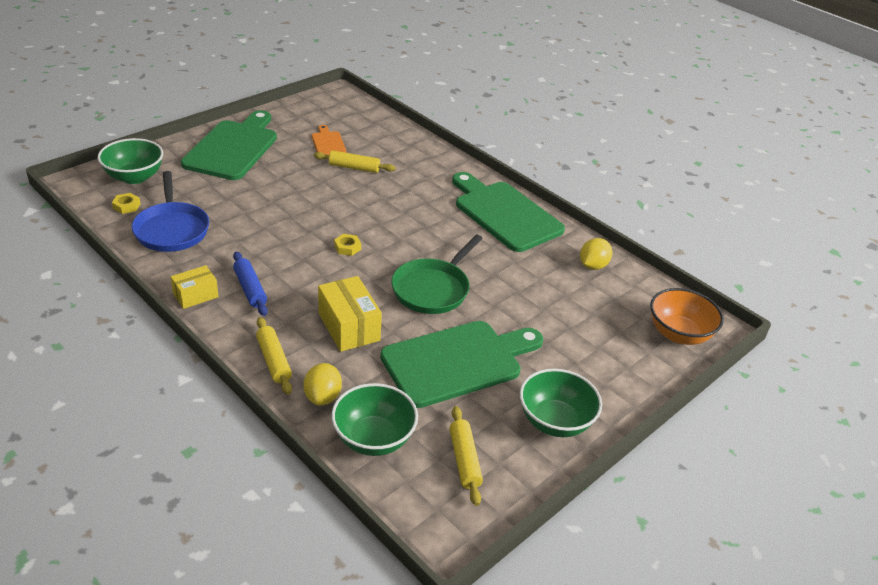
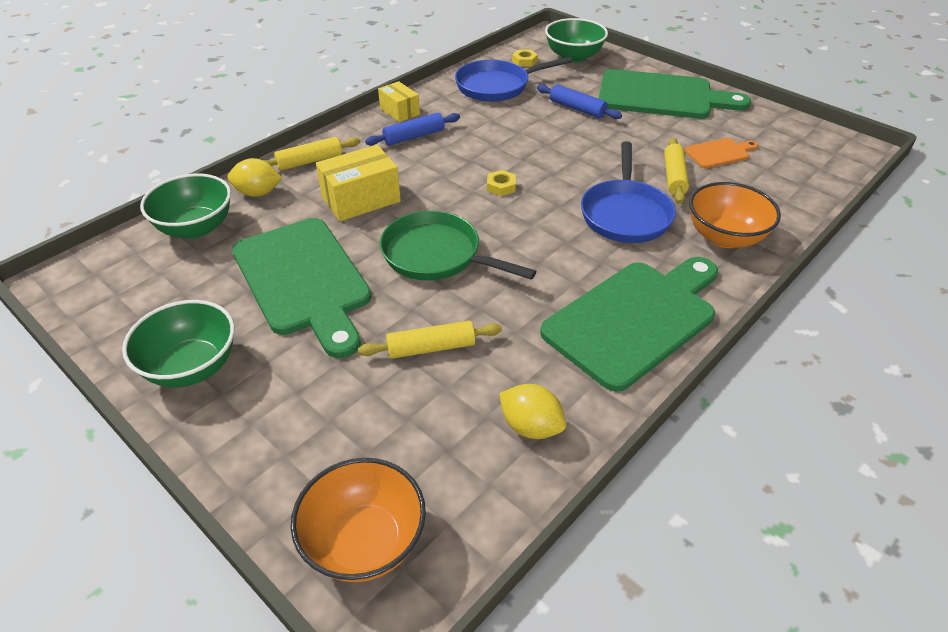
camera: 90 degrees right, 5 degrees up
yellow rolling pin [450,406,483,506] -> yellow rolling pin moved to [358,321,502,359]
none -> blue rolling pin [537,84,622,119]
none -> blue pan [581,141,676,243]
none -> orange bowl [689,182,781,248]

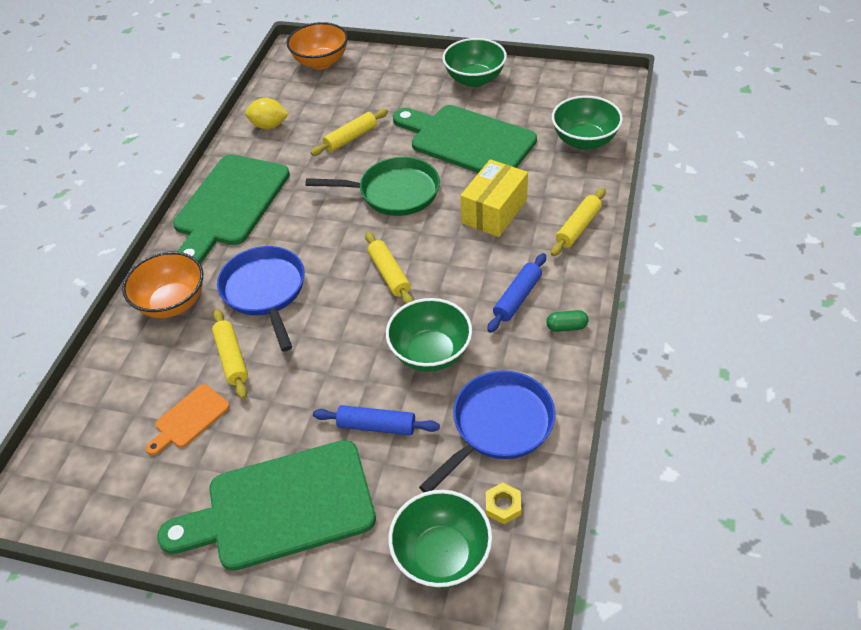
camera: 155 degrees right, 5 degrees up
yellow lemon [228,158,282,197] -> none
yellow box [378,81,420,122] -> green capsule [546,310,588,332]
yellow nut [487,170,516,196] -> yellow rolling pin [365,232,414,304]
none -> green bowl [386,298,472,372]

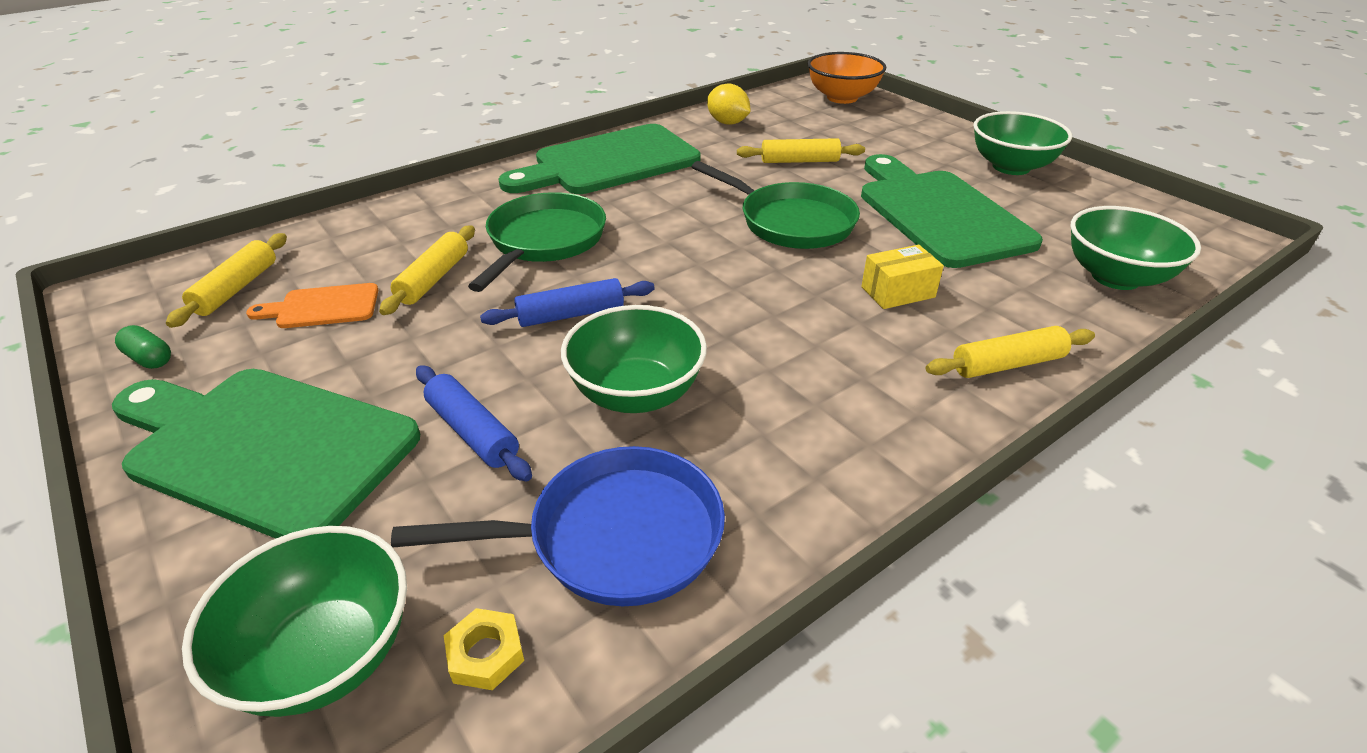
camera: 35 degrees right, 10 degrees down
orange bowl [122,252,203,318] -> none
blue pan [217,246,305,351] -> green pan [468,192,606,292]
yellow rolling pin [365,232,414,304] -> yellow rolling pin moved to [166,233,287,328]
yellow box [460,159,528,237] -> yellow box [861,245,944,309], size x0.63
blue rolling pin [487,253,546,333] -> blue rolling pin moved to [480,278,655,327]
green capsule [546,310,588,332] -> green capsule moved to [115,325,171,369]

